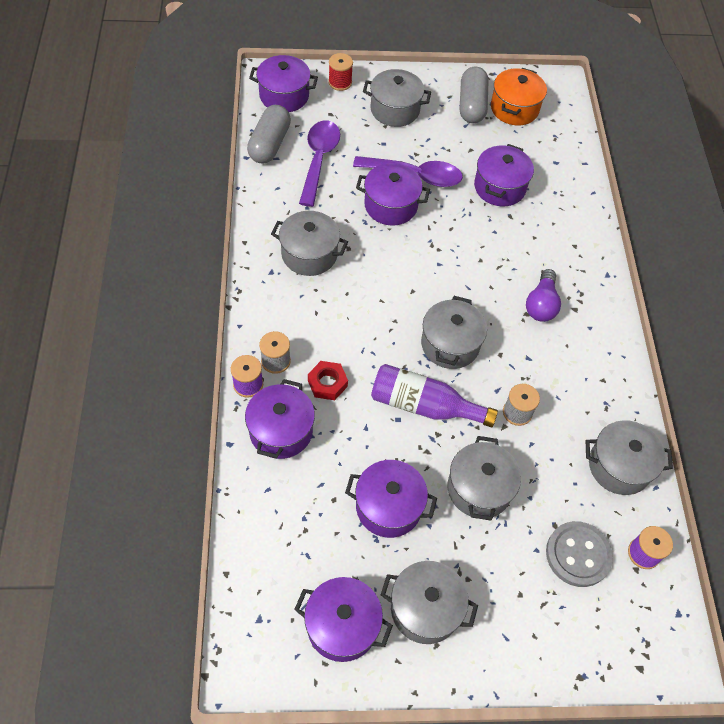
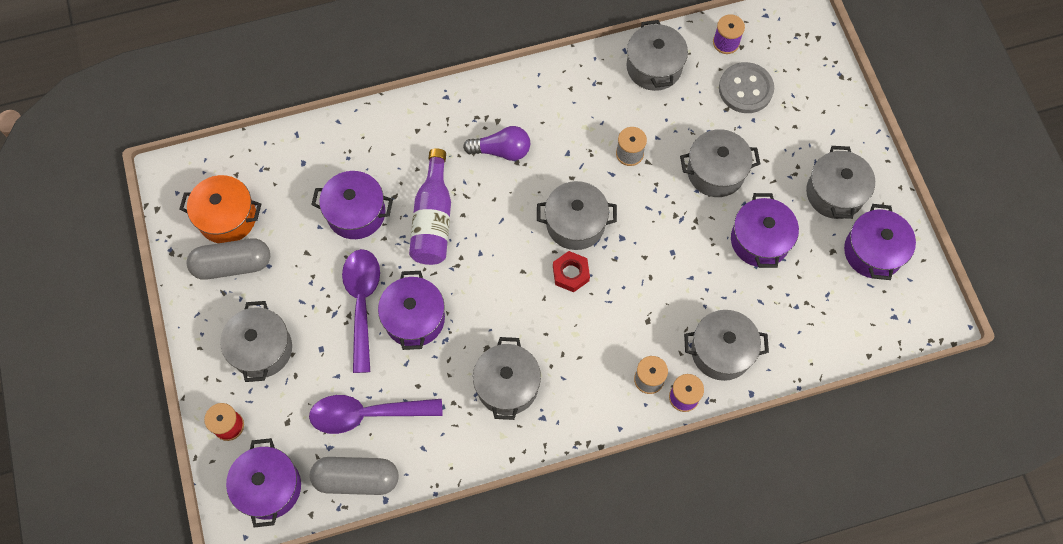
camera: 100 degrees left, 10 degrees up
purple pot [245,379,315,459] -> grey pot [684,310,769,381]
red nut [308,361,348,400] -> red nut moved to [553,251,590,292]
purple bottle [371,364,498,427] -> purple bottle moved to [409,148,451,265]

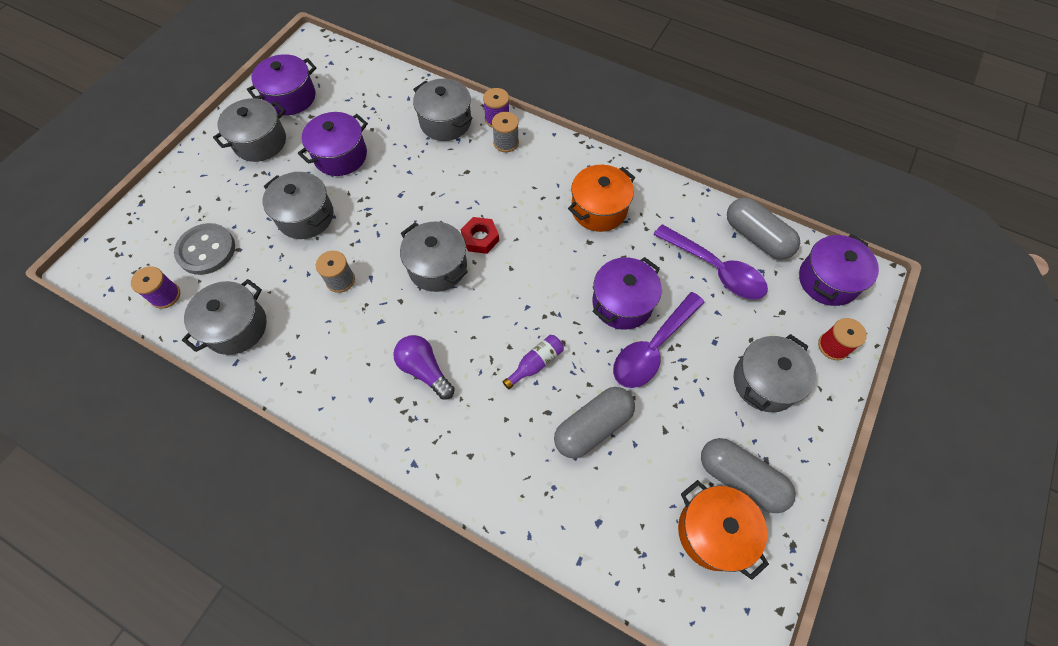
camera: 135 degrees left, 5 degrees down
purple pot [311,171,393,239] -> grey capsule [554,387,635,459]
purple bottle [409,148,451,265] -> purple bottle [503,335,564,389], size x0.54
grey pot [473,337,541,420] -> orange pot [568,165,635,232]

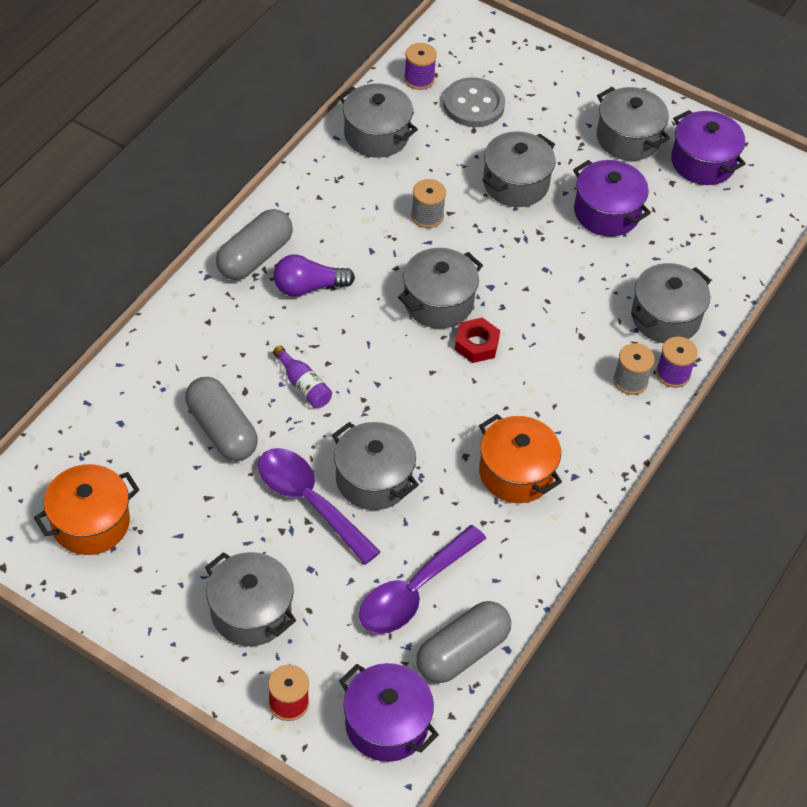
camera: 90 degrees right, 10 degrees down
purple light bulb [393,335,455,400] -> purple light bulb turned 150 degrees counterclockwise [274,255,355,297]
purple pot [592,257,662,330] -> grey pot [332,422,419,510]
grey capsule [701,438,796,513] -> grey capsule moved to [216,209,293,280]

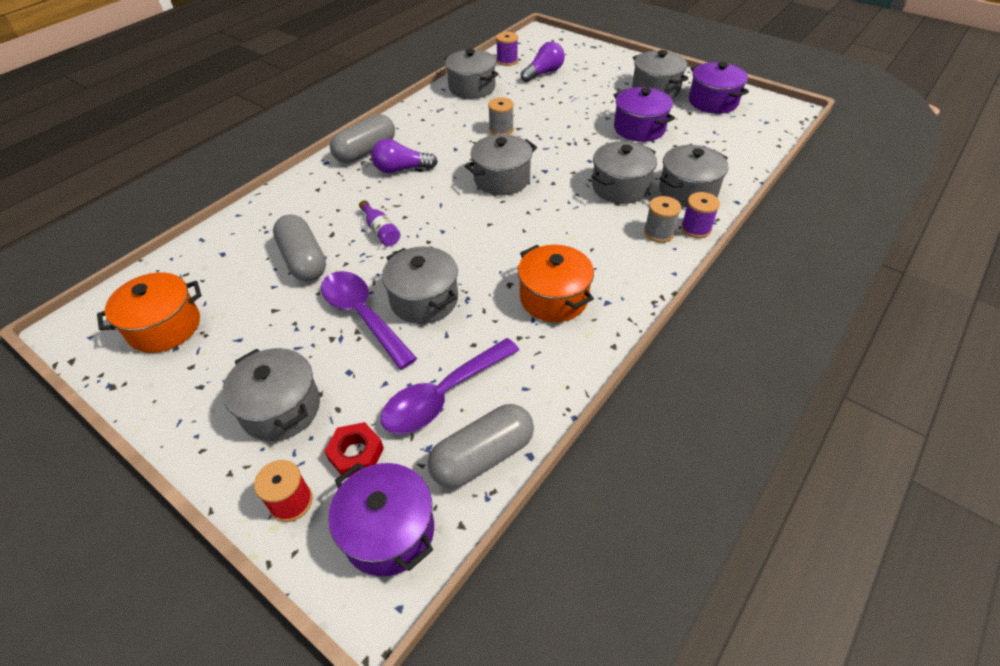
camera: 10 degrees right, 5 degrees down
grey button [443,77,505,127] -> purple light bulb [521,42,565,82]
red nut [455,317,500,363] -> red nut moved to [324,422,384,478]
grey pot [482,131,555,207] -> grey pot moved to [591,141,657,204]

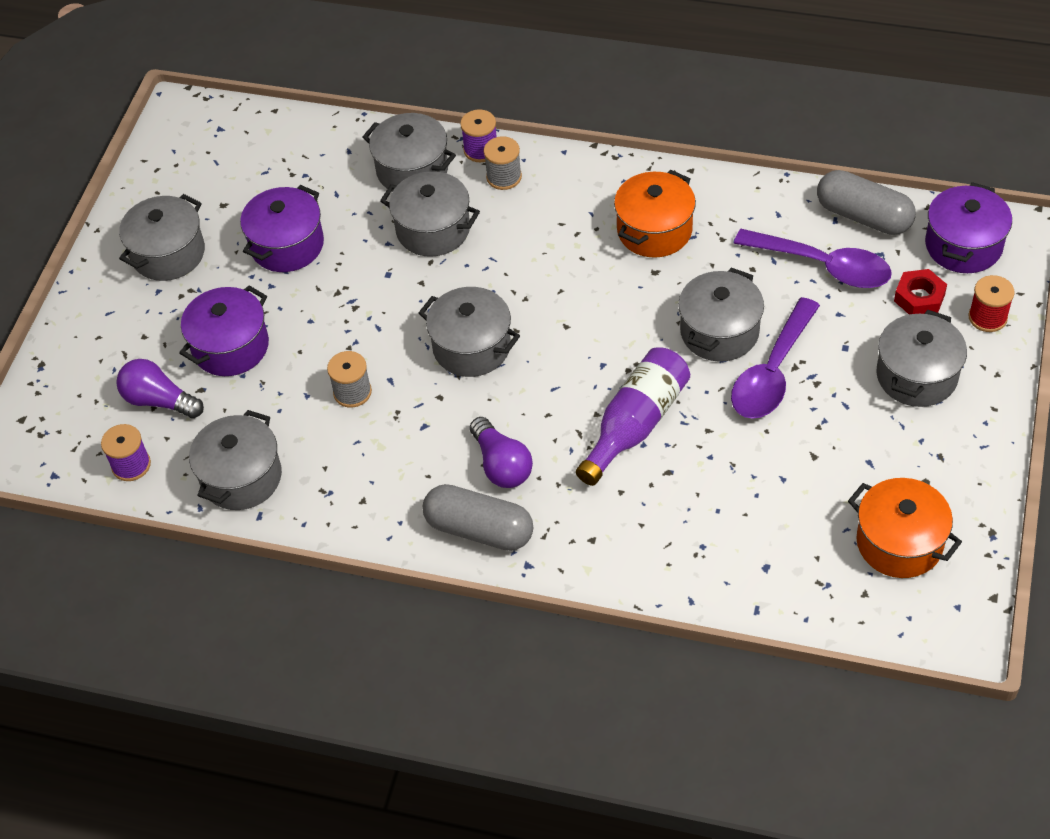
camera: 110 degrees left, 5 degrees up
grey capsule [273,214,326,281] -> none
purple bottle [359,200,400,246] -> purple bottle [576,347,690,486], size x1.84
purple pot [689,62,749,114] -> purple pot moved to [179,285,269,376]

